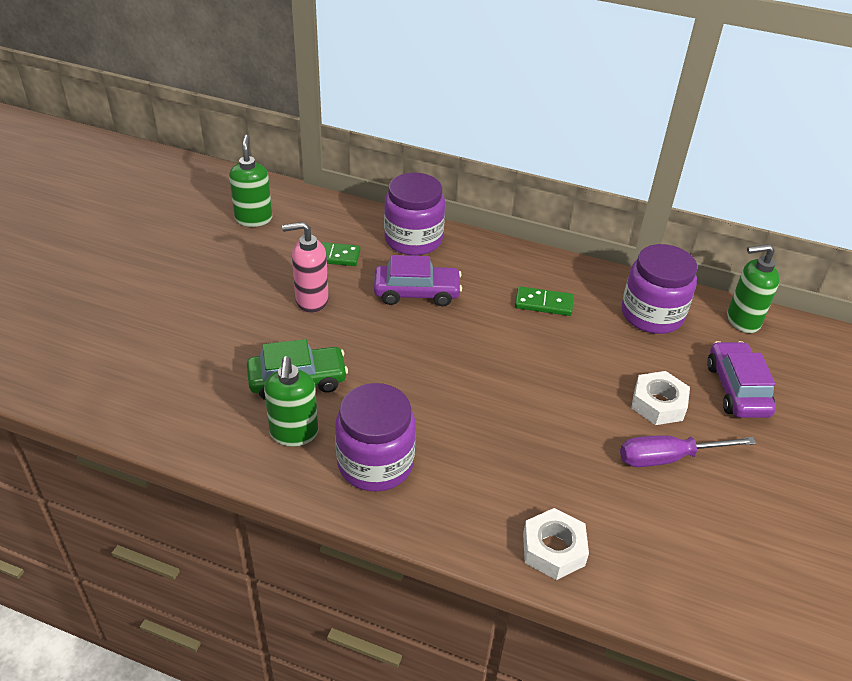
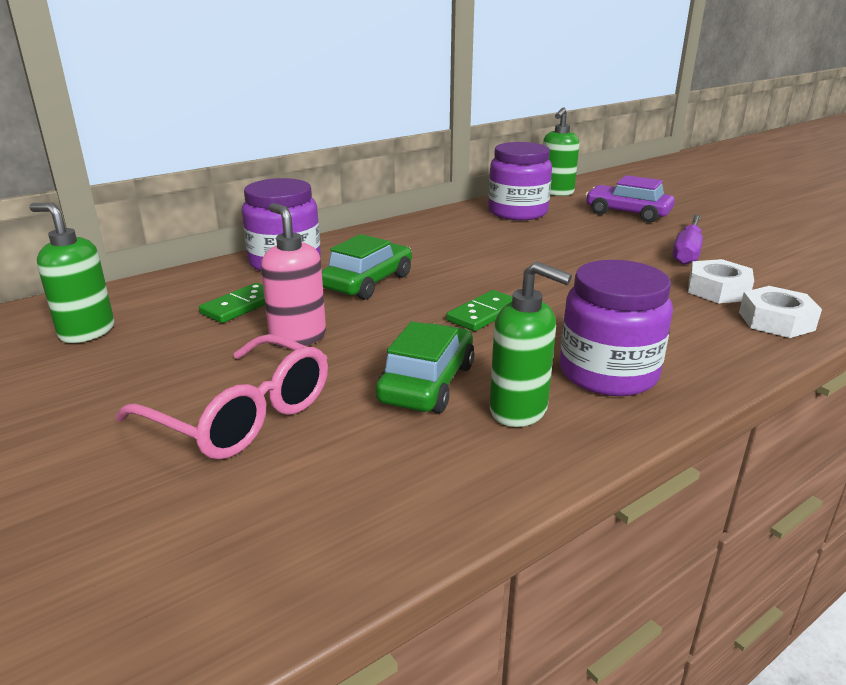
camera: 55 degrees left, 15 degrees down
pink soap dispenser [282,222,329,313] -> pink soap dispenser turned 120 degrees clockwise [261,203,326,348]
purple car [374,255,462,306] -> green car [322,234,412,300]
green domino [515,286,574,316] -> green domino moved to [446,290,512,331]
white nut [631,371,690,425] -> white nut moved to [688,259,754,304]
none -> pink glasses [115,334,328,460]

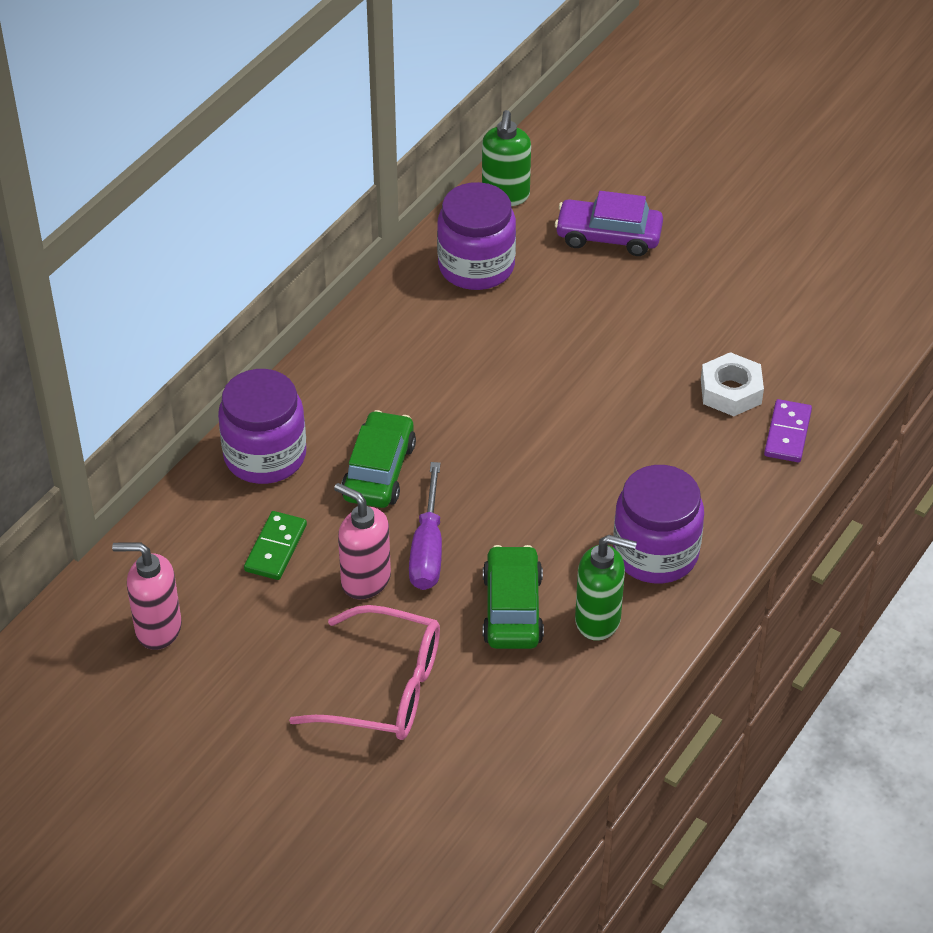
camera: 20 degrees left, 20 degrees up
green soap dispenser [29,202,114,343] -> pink soap dispenser [112,543,182,650]
green domino [446,290,512,331] -> none
purple screwdriver [672,215,703,265] -> purple screwdriver moved to [409,462,442,590]
white nut [739,286,822,338] -> purple domino [764,399,812,462]

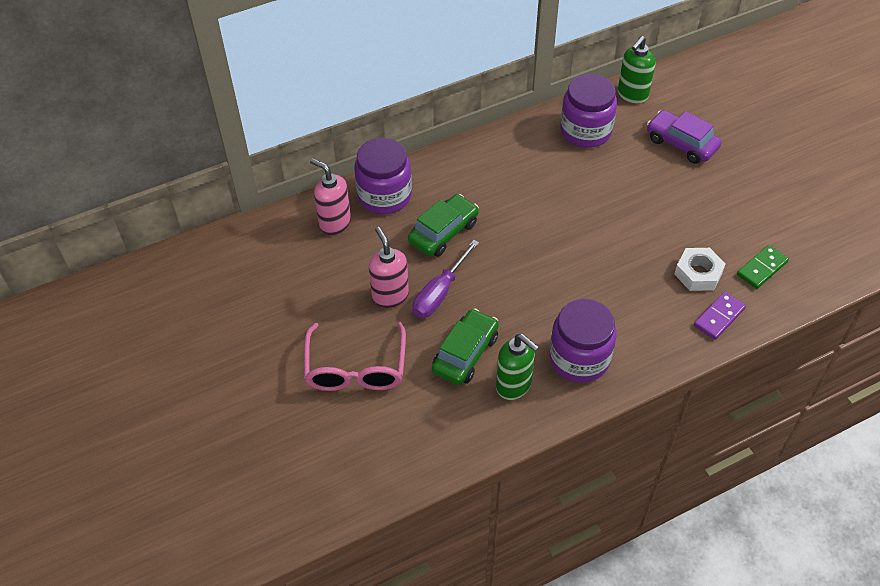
camera: 30 degrees right, 5 degrees up
pink soap dispenser [112,543,182,650] -> pink soap dispenser moved to [310,158,351,235]
green domino [244,511,307,580] -> green domino moved to [737,245,789,289]
pink glasses [289,605,440,740] -> pink glasses turned 45 degrees clockwise [304,322,406,391]

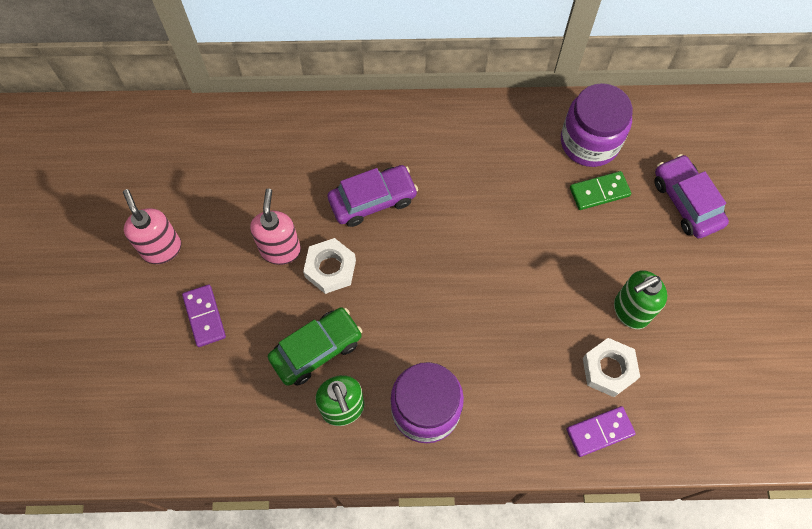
camera: 25 degrees right, 15 degrees up
pink glasses [304,322,406,391] -> purple domino [182,285,226,347]
pink soap dispenser [310,158,351,235] -> pink soap dispenser moved to [123,189,181,264]
purple jar [354,138,412,214] -> none
green car [408,194,479,257] -> purple car [327,165,418,227]
purple screwdriver [413,240,479,318] -> white nut [303,238,356,294]
green soap dispenser [618,36,656,104] -> green soap dispenser moved to [614,270,667,329]
green domino [737,245,789,289] -> green domino moved to [570,171,631,210]

